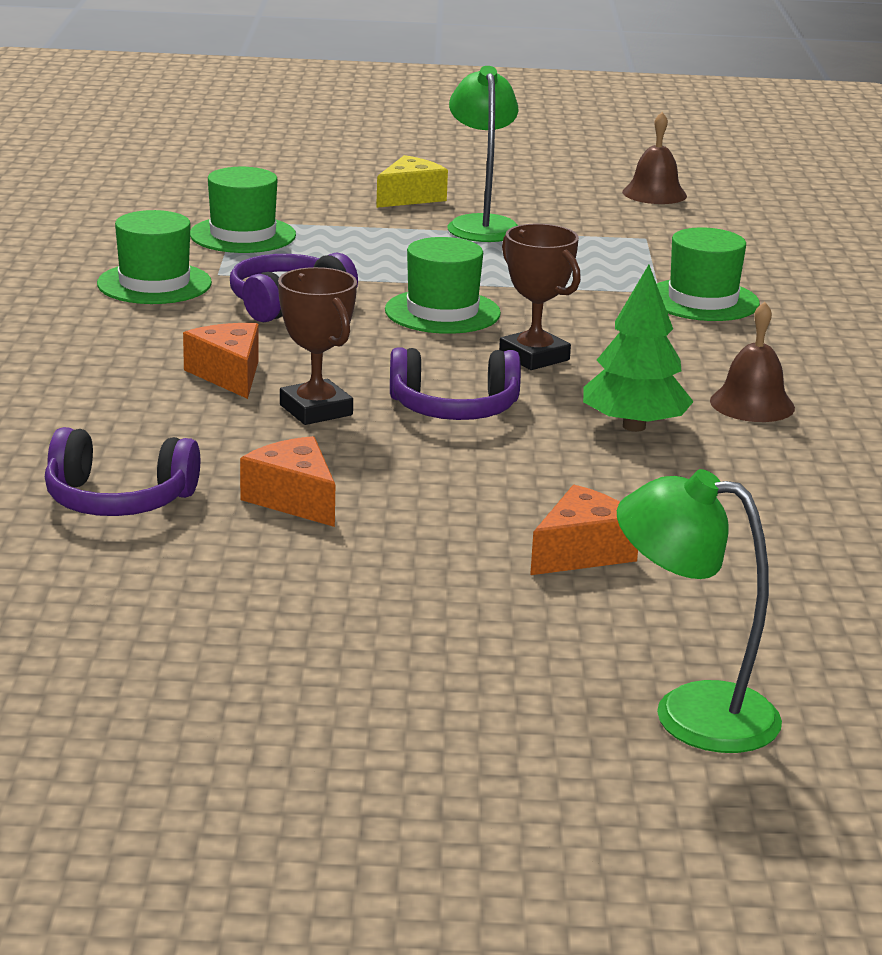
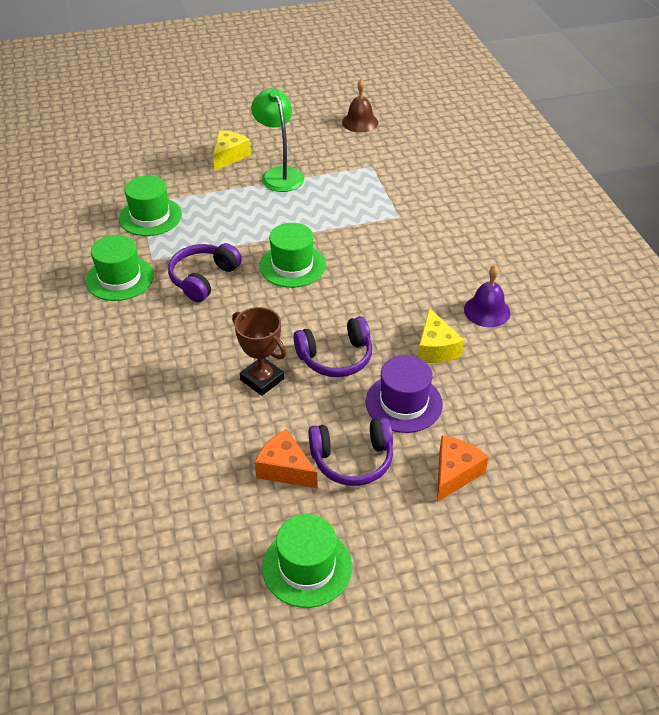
camera: 15 degrees left, 20 degrees up
purple headphones [45,427,200,516] -> purple headphones moved to [308,417,393,486]
orange cheese [183,323,259,399] -> none
brown trophy [499,224,581,370] -> none
green tree [583,265,694,432] -> yellow cheese [418,308,464,363]
green lamp [617,469,782,753] -> none
green hat [657,227,760,321] -> green hat moved to [262,514,352,608]
brown bell [710,301,795,422] -> purple bell [464,265,510,327]
none -> purple hat [366,355,443,433]

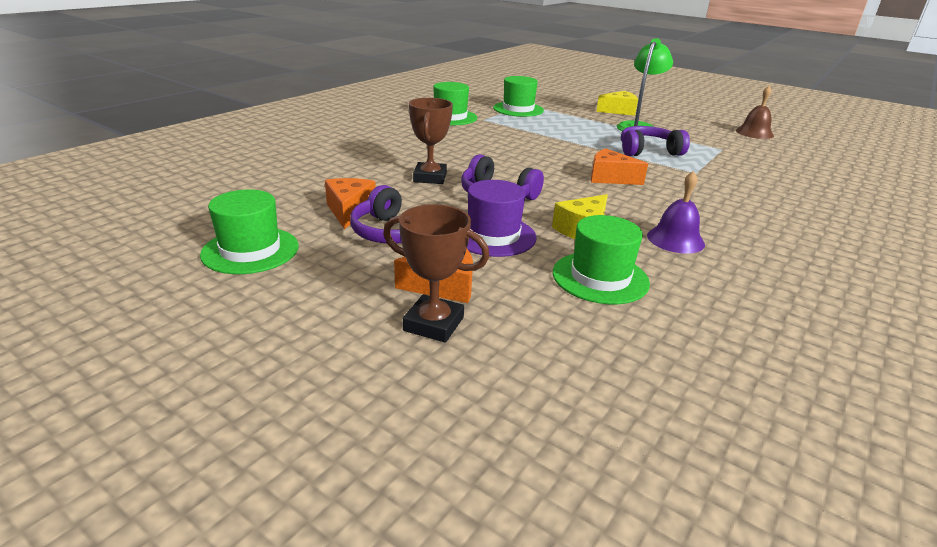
camera: 50 degrees right, 15 degrees down
purple headphones [168,243,242,302] -> purple headphones moved to [621,126,690,156]
green hat [259,223,326,288] -> green hat moved to [553,215,650,304]
none -> brown trophy [383,204,490,343]
none -> orange cheese [591,148,648,185]

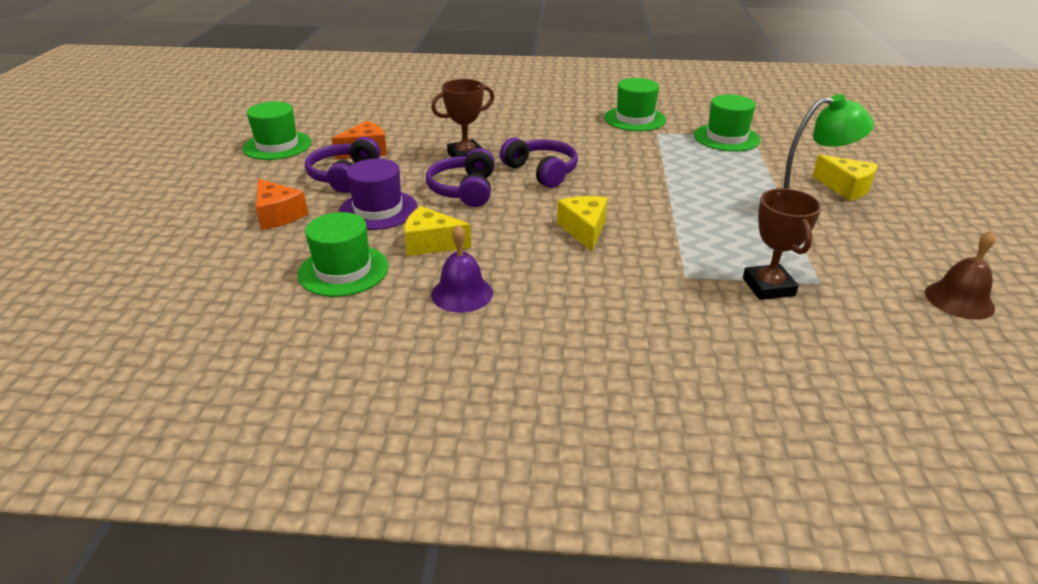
camera: 60 degrees right, 5 degrees up
brown trophy [383,204,490,343] -> brown trophy moved to [743,188,822,300]
orange cheese [591,148,648,185] -> yellow cheese [557,196,608,251]
purple headphones [621,126,690,156] -> purple headphones moved to [500,137,578,188]

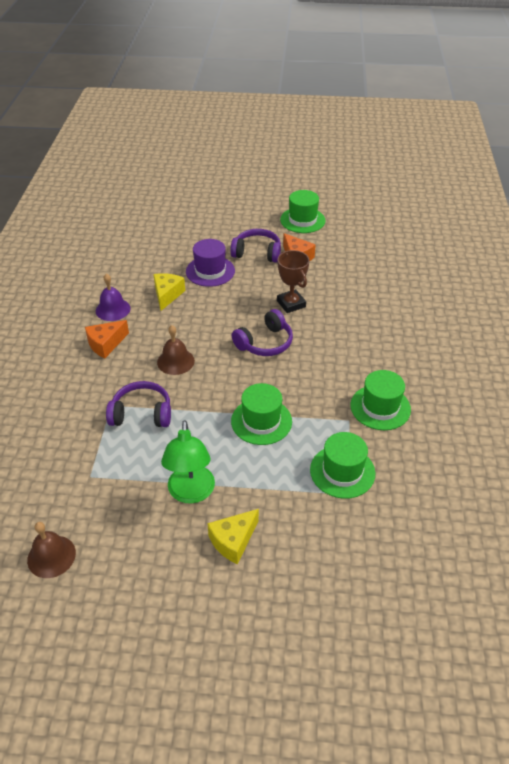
camera: 90 degrees right, 10 degrees up
orange cheese [255,179,308,230] -> orange cheese moved to [85,320,129,358]
green hat [298,212,389,297] -> green hat moved to [231,383,292,445]
purple headphones [426,148,495,207] -> purple headphones moved to [106,381,171,427]
yellow cheese [557,196,608,251] -> brown bell [157,325,195,375]
brown trophy [743,188,822,300] -> none

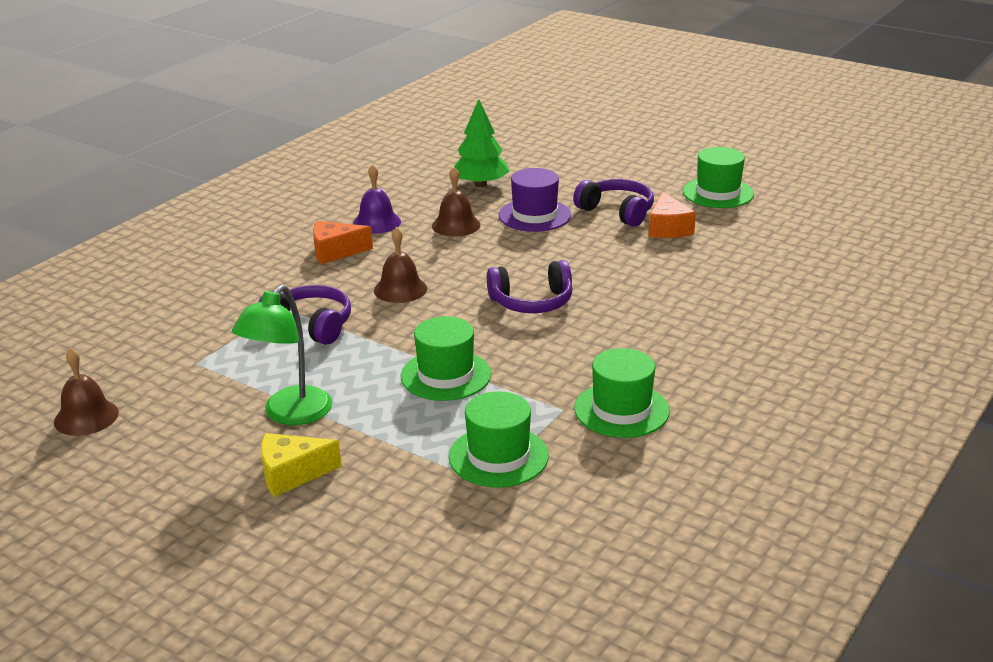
camera: 30 degrees right, 15 degrees down
yellow cheese [153,273,185,311] -> brown bell [432,167,480,237]
brown trophy [277,250,309,313] -> none
none -> green tree [454,99,510,187]

